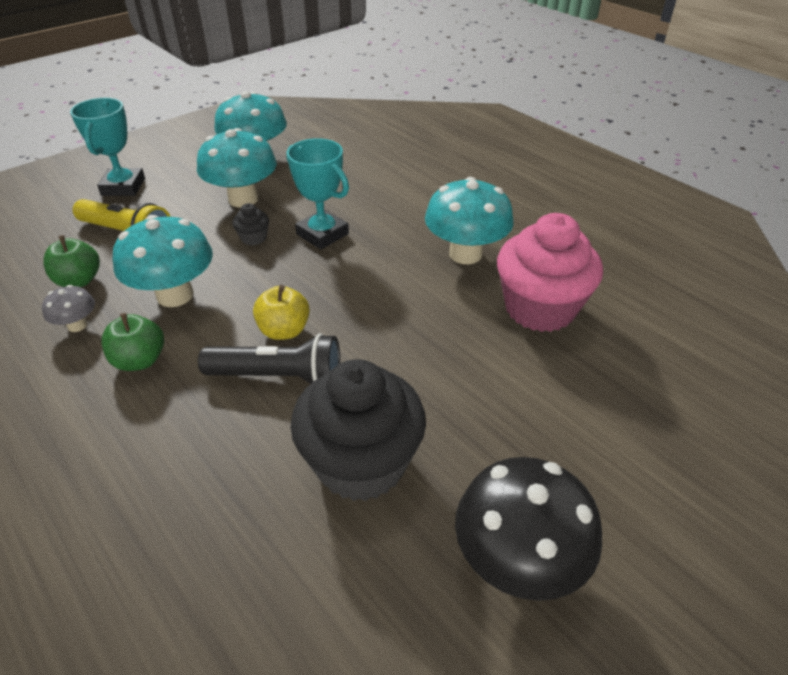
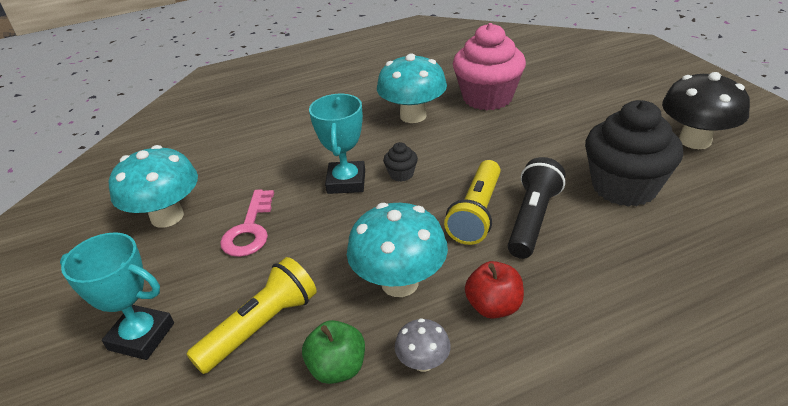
camera: 70 degrees left, 5 degrees down
green apple [101,313,164,371] -> red apple [465,261,524,319]
turquoise mushroom [197,128,277,207] -> pink key [220,189,274,257]
black cupcake [232,203,269,245] -> black cupcake moved to [383,142,418,182]
yellow apple [253,285,310,340] -> yellow flashlight [444,160,500,245]
turquoise trophy [287,138,349,249] -> turquoise trophy turned 60 degrees counterclockwise [309,94,365,194]

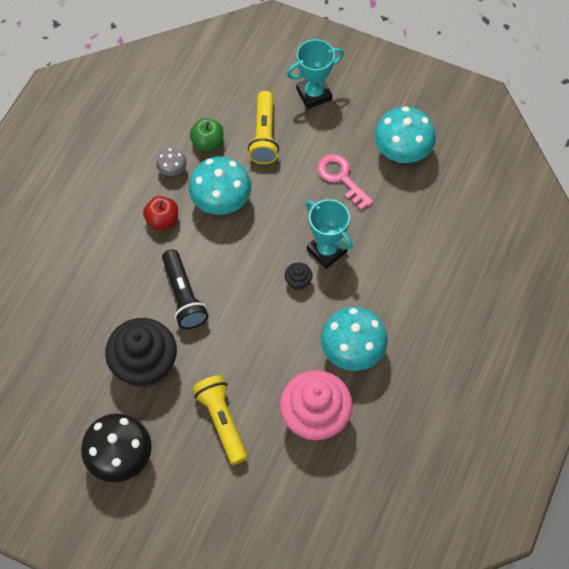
camera: 135 degrees right, 25 degrees up
yellow flashlight [444,160,500,245] -> yellow flashlight moved to [193,375,247,465]

